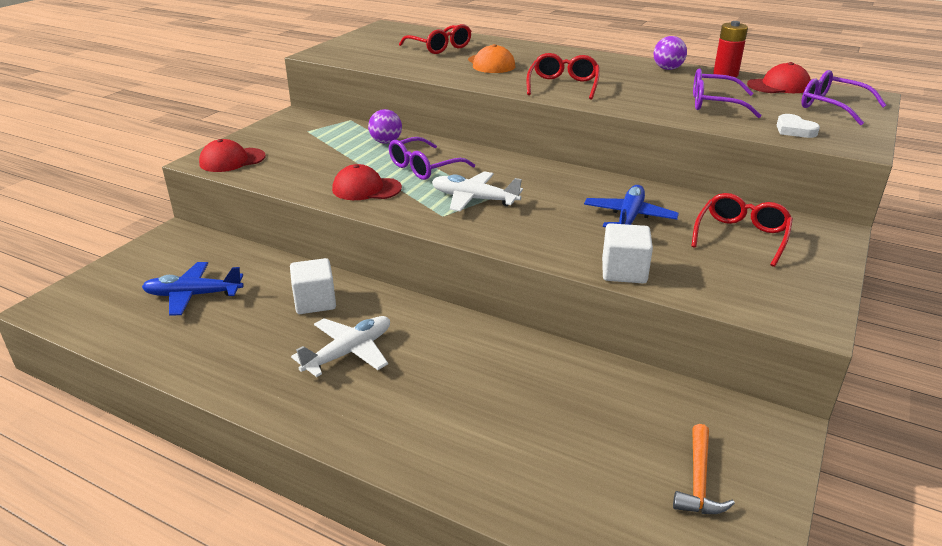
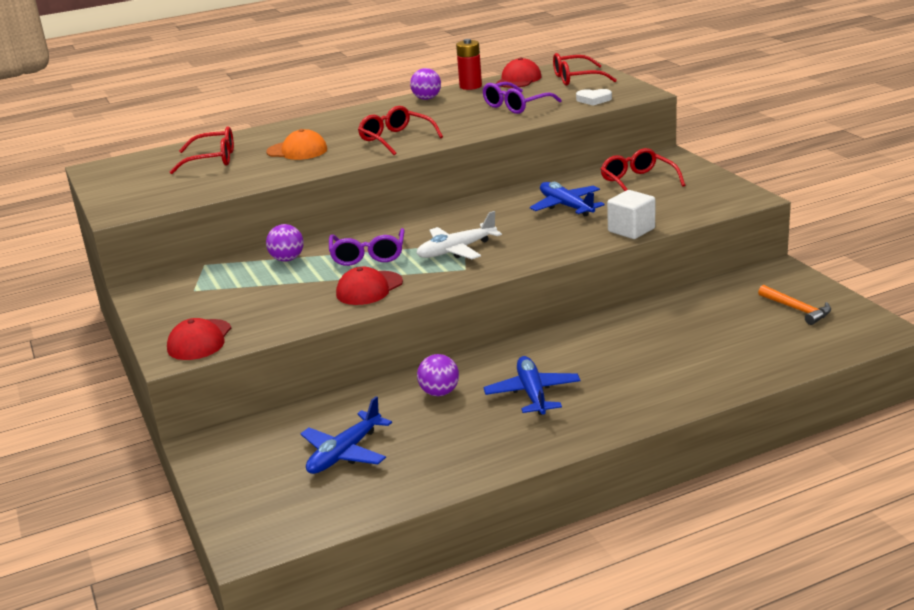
camera: 50 degrees left, 5 degrees down
white cube [290,258,336,314] -> purple ball [417,354,459,396]
white plane [291,316,390,377] -> blue plane [483,356,581,415]
purple glasses [801,70,887,126] -> red glasses [553,53,617,86]

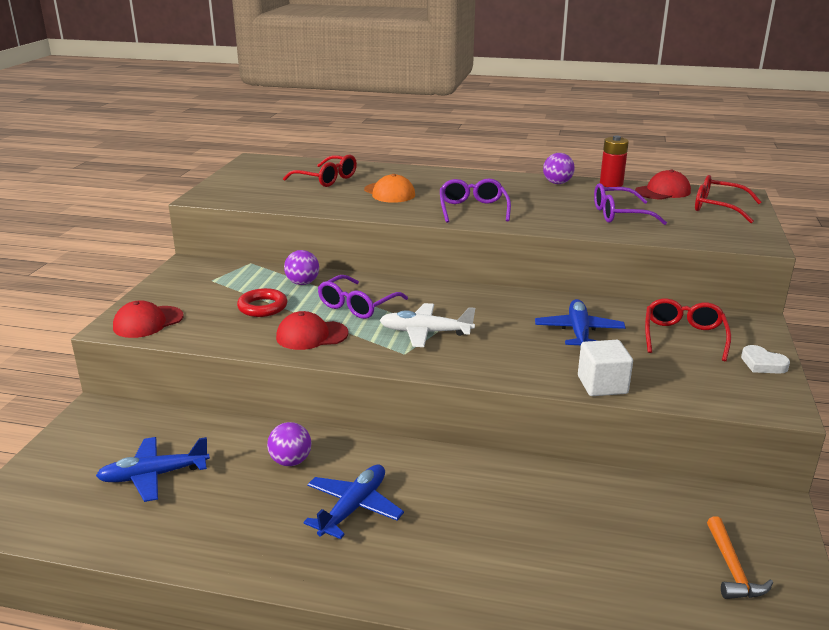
camera: 35 degrees right, 0 degrees up
red glasses [358,106,443,155] -> purple glasses [440,178,511,223]
white heart [576,89,612,106] -> white heart moved to [741,345,790,374]
none -> red ring [237,288,287,317]

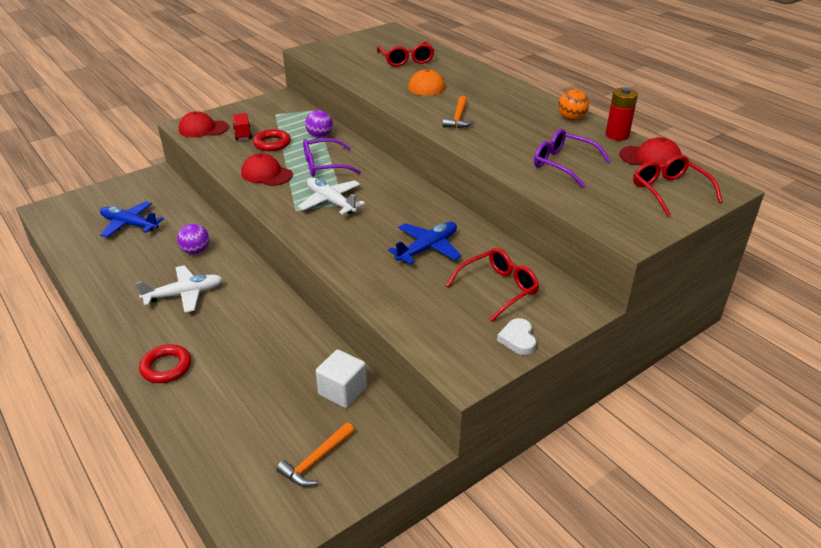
camera: 40 degrees right, 10 degrees up
blue plane [303,465,404,539] -> white plane [136,265,223,313]
purple glasses [440,178,511,223] -> orange hammer [443,96,474,128]
purple ball [543,153,575,184] -> orange ball [558,89,589,121]
white cube [578,340,633,396] -> white cube moved to [316,349,367,408]
none -> red ring [139,344,191,383]
none -> red truck [233,113,252,140]

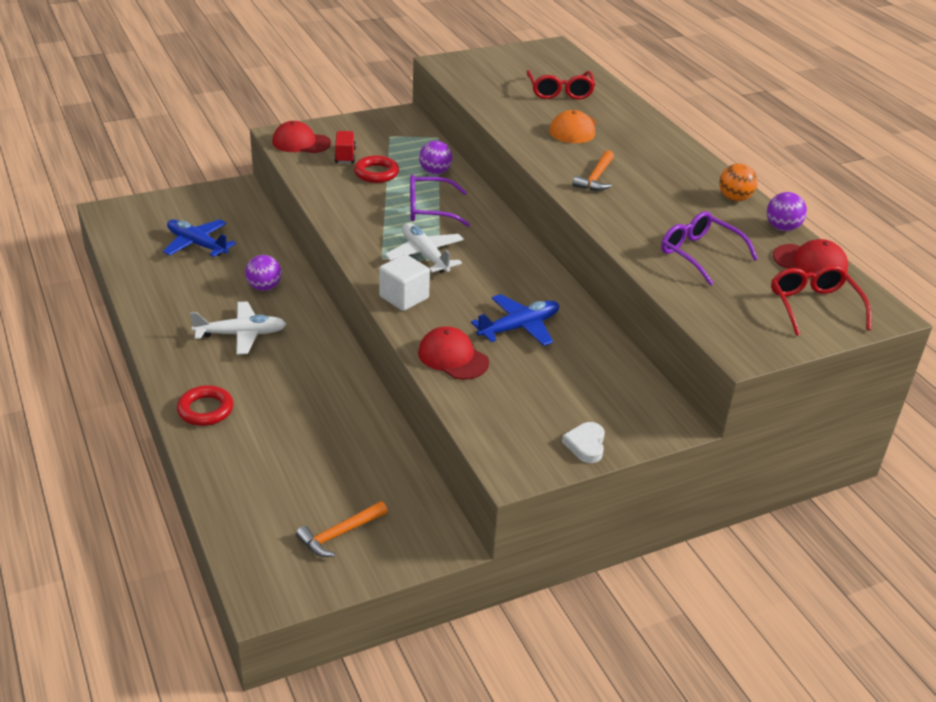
camera: 10 degrees right, 0 degrees up
red cap [241,153,293,186] -> red cap moved to [418,326,489,380]
white cube [316,349,367,408] -> white cube moved to [379,254,430,311]
red glasses [446,248,539,322] -> none
red battery [606,87,638,140] -> purple ball [767,192,807,231]

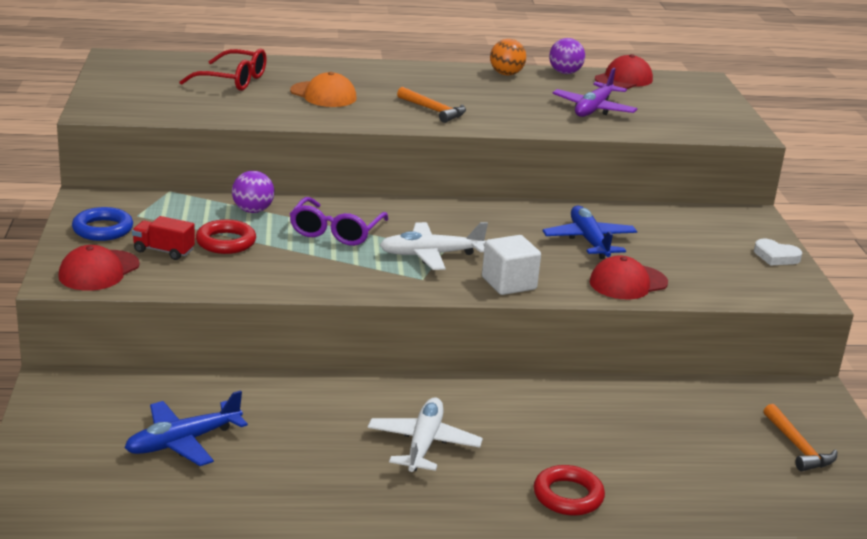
camera: 70 degrees left, 10 degrees down
purple ball [245,255,282,291] -> none
purple glasses [661,211,758,286] -> purple plane [552,68,637,117]
red glasses [771,265,871,336] -> none
none -> blue ring [72,207,133,241]

